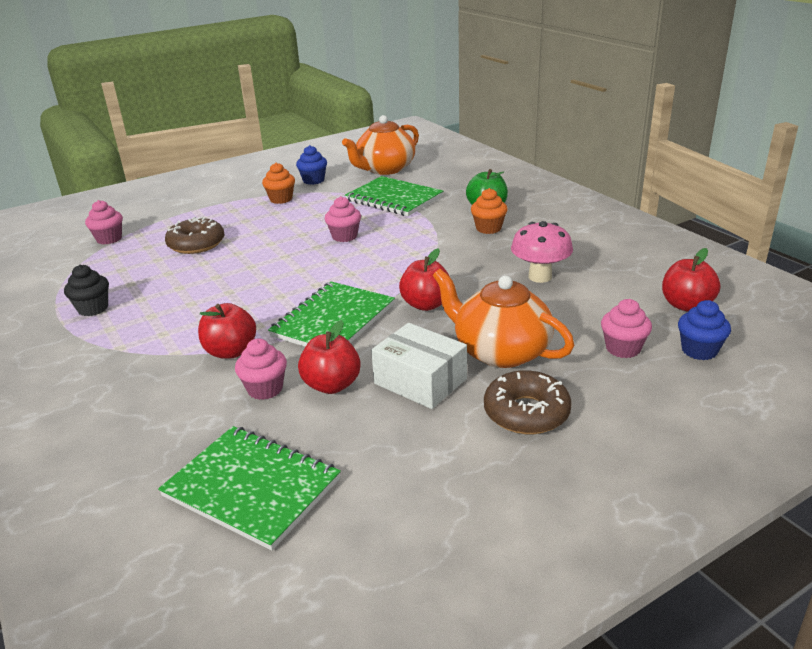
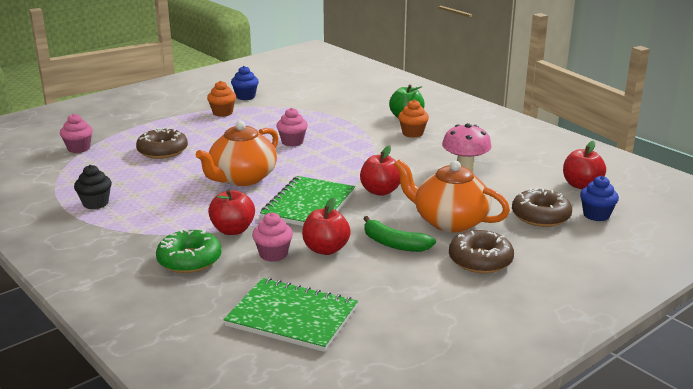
camera: 10 degrees left, 5 degrees down
orange teapot [342,115,419,175] -> orange teapot moved to [196,121,279,186]
green notebook [345,176,443,216] -> none
white box [371,323,467,409] -> green banana [363,216,436,252]
pink cupcake [601,299,652,358] -> brown donut [512,188,572,227]
none -> green donut [156,229,222,273]

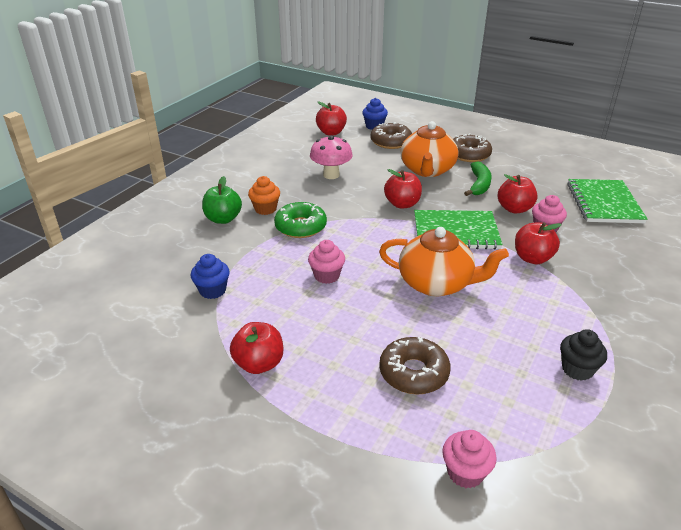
camera: 110 degrees left, 10 degrees up
green donut [156,229,222,273] -> green donut moved to [274,202,327,238]
orange cupcake [207,81,236,117] -> red apple [230,322,283,374]
blue cupcake [231,66,259,100] -> blue cupcake moved to [190,254,230,299]

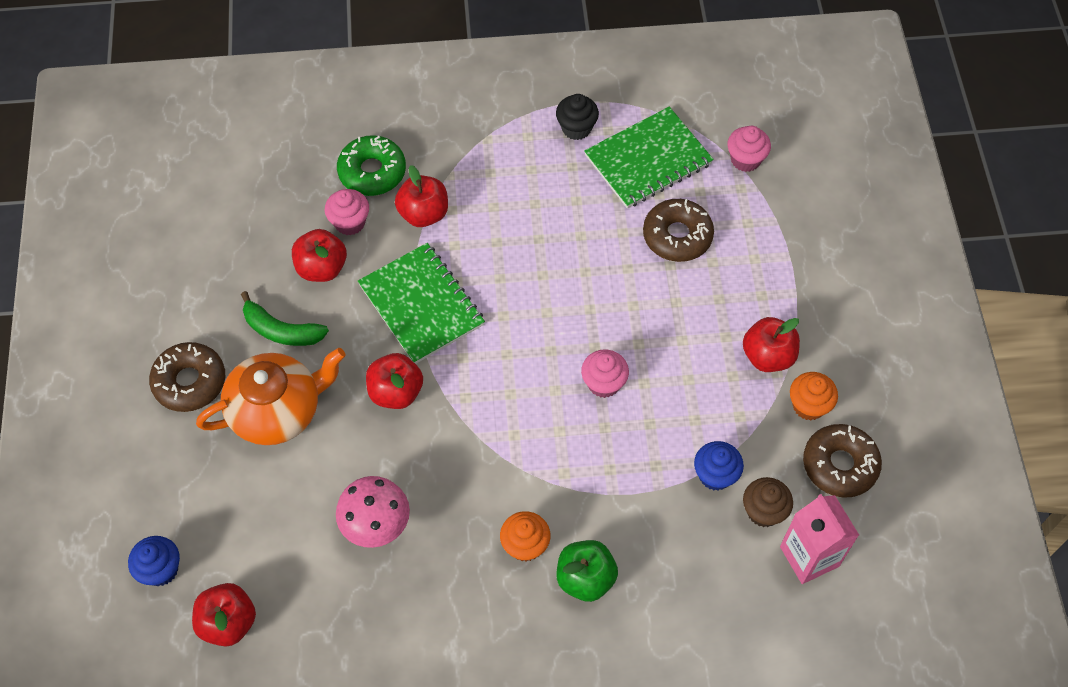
camera: 125 degrees left, 25 degrees up
green donut [274,202,327,238] -> green donut moved to [337,135,406,196]
brown donut [370,122,412,149] -> brown donut moved to [803,424,882,498]
orange teapot [379,227,509,296] -> none
green banana [464,161,492,196] -> green banana turned 135 degrees counterclockwise [241,291,329,346]
green notebook [567,179,648,223] -> green notebook moved to [584,107,714,208]
none -> brown cupcake [743,477,793,527]
none -> pink carton [780,494,859,584]
none -> orange cupcake [790,372,838,421]

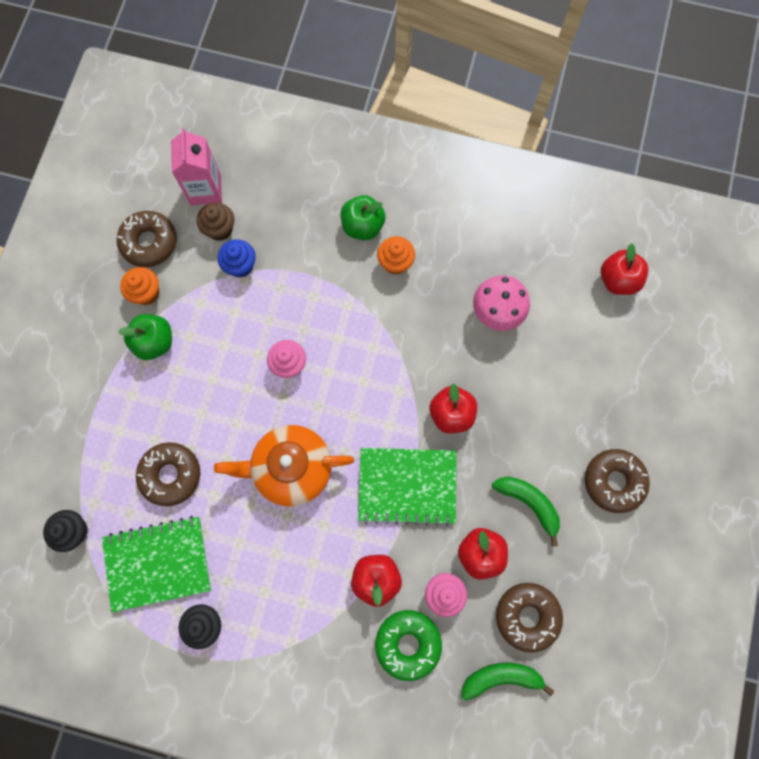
camera: 160 degrees left, 15 degrees up
blue cupcake [128,536,180,586] -> none
orange teapot [196,348,346,445] -> orange teapot moved to [214,425,354,507]
green notebook [358,243,485,364] -> green notebook turned 75 degrees counterclockwise [358,448,456,526]
pink cupcake [727,126,771,172] -> black cupcake [43,510,88,552]
red apple [743,317,800,372] -> green apple [118,314,172,360]
none -> green banana [461,662,554,701]
none -> brown donut [496,583,563,653]

